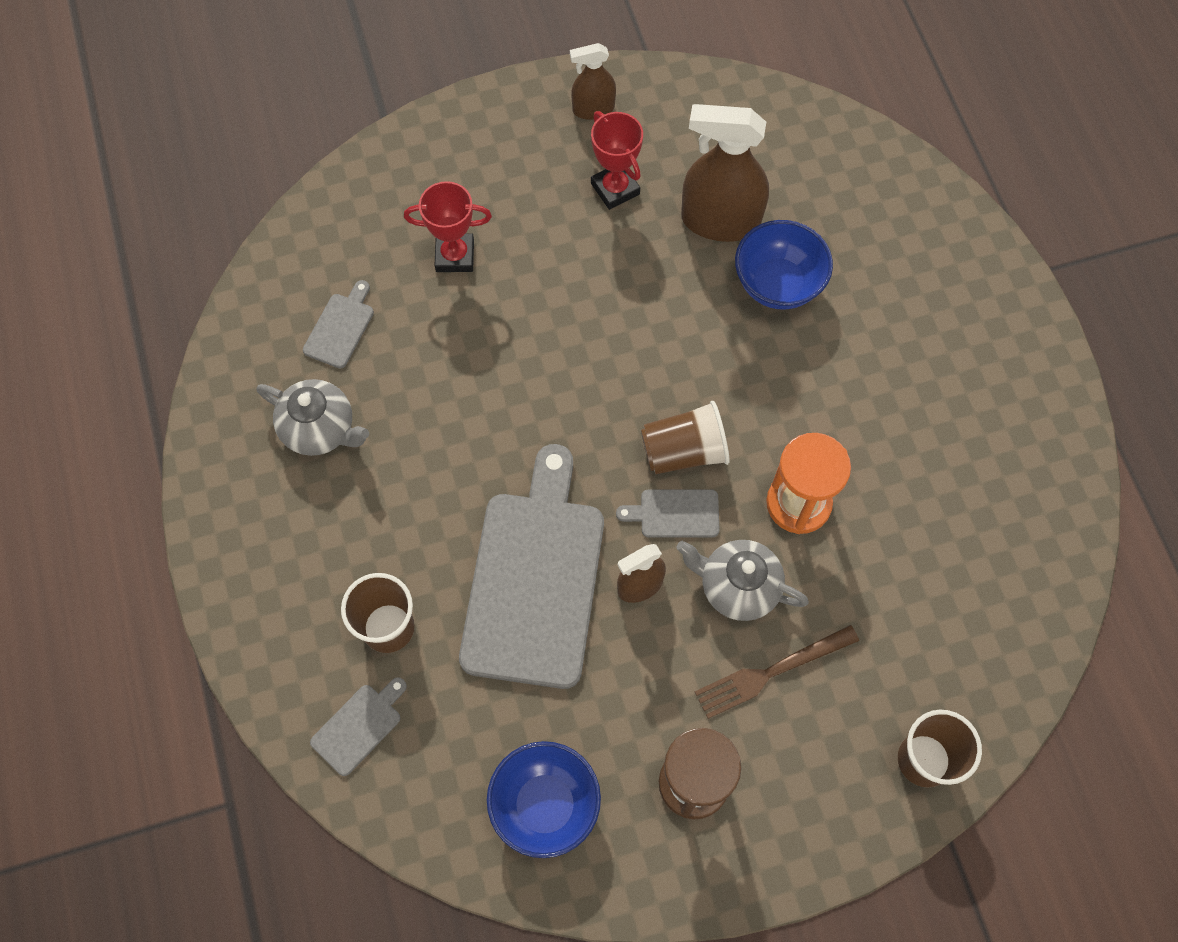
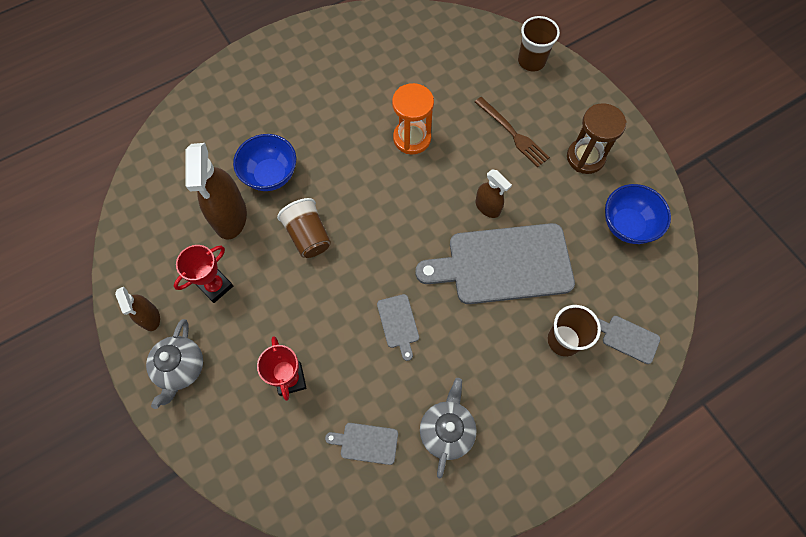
camera: 105 degrees left, 0 degrees up
grey cutting board [616,489,720,538] -> grey cutting board moved to [377,294,419,361]
brown cup [641,401,729,474] -> brown cup moved to [277,198,331,258]
grey teapot [677,540,809,621] -> grey teapot moved to [146,319,203,409]

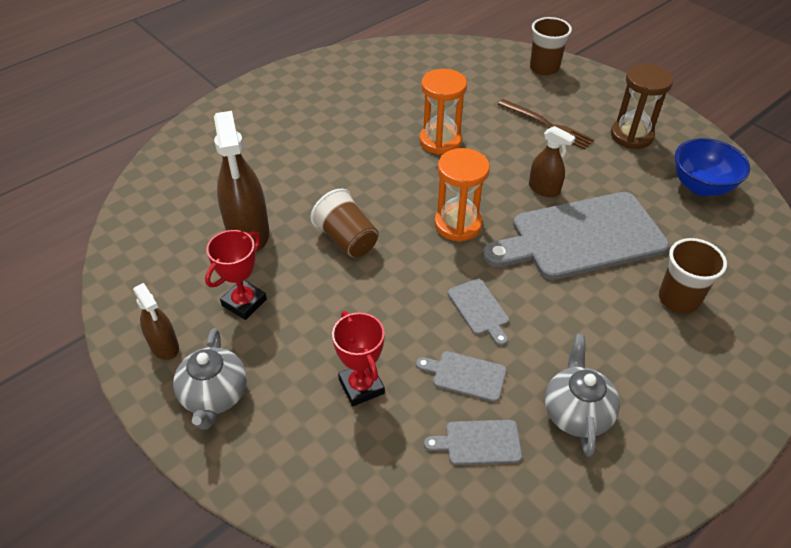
camera: 10 degrees left, 20 degrees down
blue bowl [233,134,296,191] -> none
grey cutting board [598,316,660,364] -> grey cutting board moved to [416,351,506,402]
none -> orange hourglass [434,148,490,242]

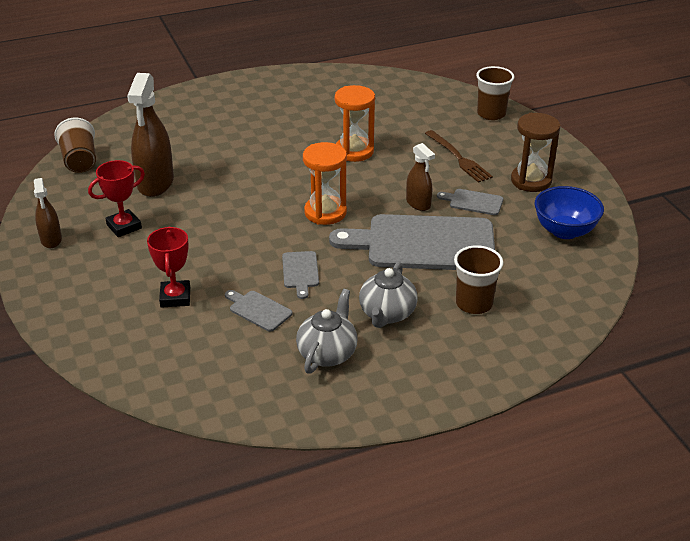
camera: 20 degrees right, 10 degrees down
grey teapot [173,328,247,430] -> grey teapot moved to [359,262,418,328]
brown cup [311,189,379,258] -> brown cup moved to [54,118,96,173]
grey cutting board [424,420,522,465] -> grey cutting board moved to [437,189,503,215]

